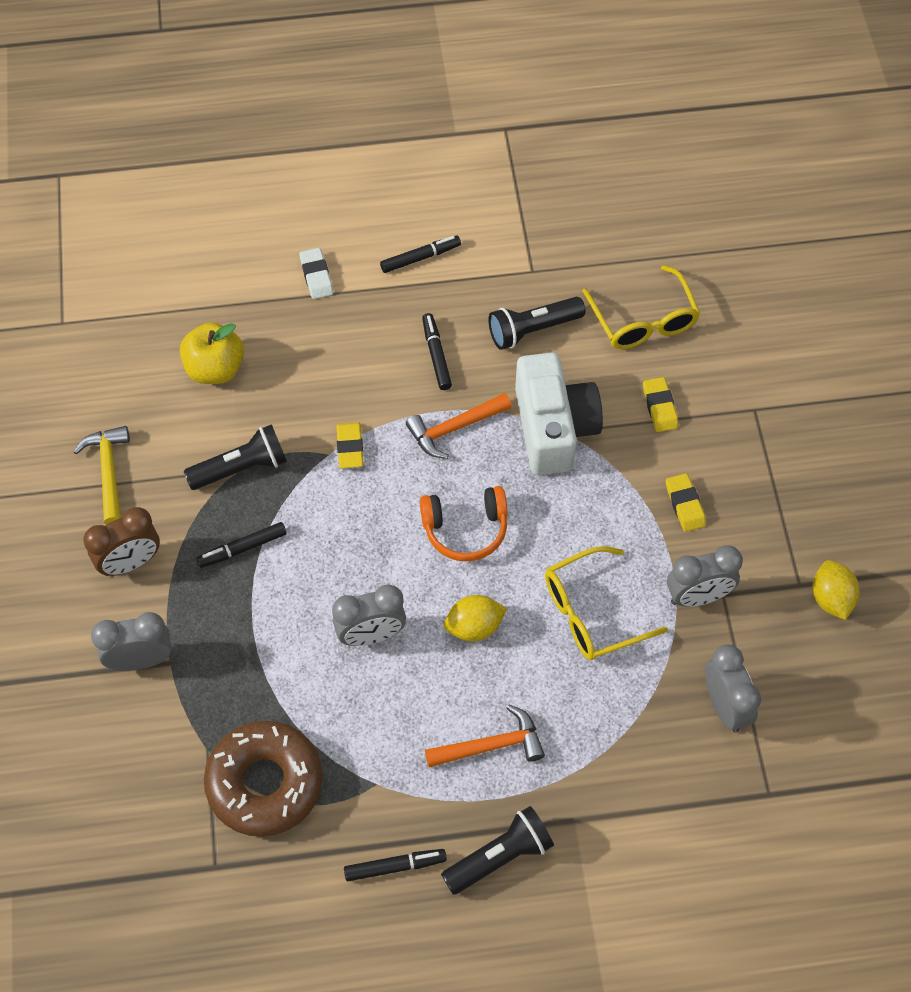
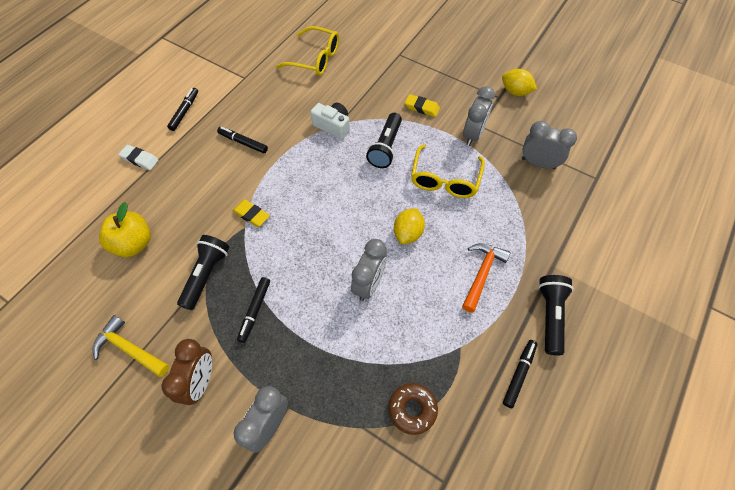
camera: 50 degrees left, 0 degrees up
brown donut [204,721,323,837] -> brown donut [389,383,438,435], size x0.55
orange hammer [406,393,512,459] -> none
orange headphones [420,486,508,561] -> none
black flashlight [488,297,586,350] -> black flashlight moved to [366,113,402,168]
white camera [515,352,603,475] -> white camera [311,103,350,139], size x0.57
yellow eraser [643,377,678,432] -> none

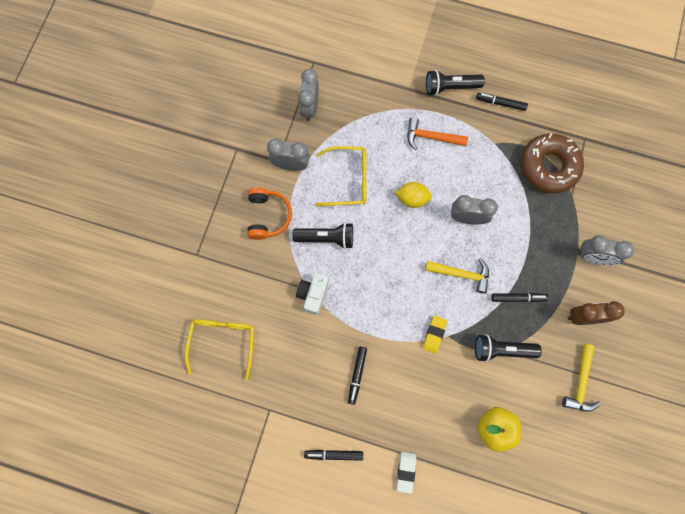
camera: 105 degrees left, 15 degrees up
brown donut [389,383,438,435] -> brown donut [520,133,584,193], size x1.80
yellow eraser [405,94,440,117] -> orange headphones [247,188,292,240]
yellow lemon [502,69,537,96] -> none
none -> yellow hammer [425,258,489,294]

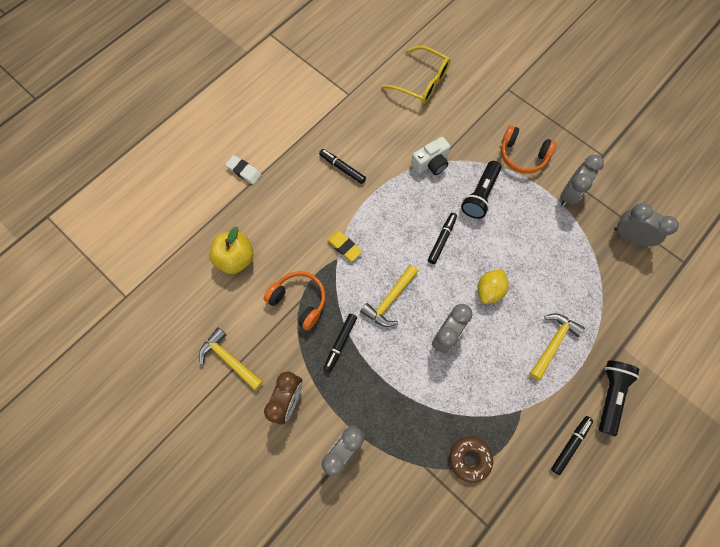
camera: 115 degrees right, 5 degrees down
white camera [296,273,329,315] -> white camera turned 105 degrees clockwise [411,137,451,175]
black marker [304,450,363,461] -> black marker moved to [428,213,457,264]
yellow glasses [316,146,367,206] -> none
orange hammer [407,117,468,150] -> yellow hammer [530,313,585,380]
black flashlight [475,334,542,362] -> orange headphones [264,271,326,330]
brown donut [520,133,584,193] -> brown donut [449,436,493,483], size x0.55

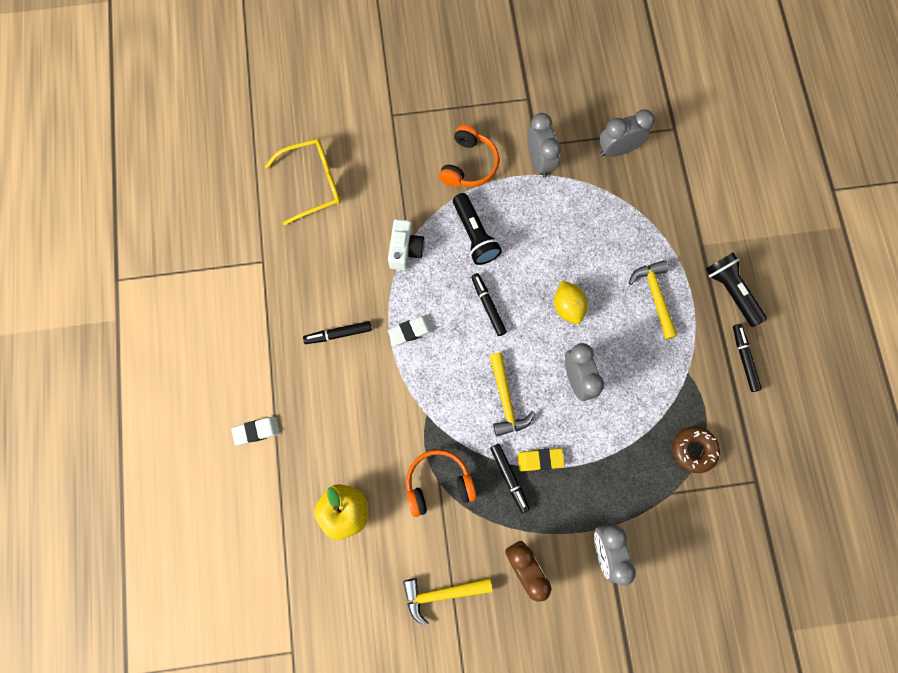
camera: 50 degrees left, 5 degrees up
yellow eraser [327,231,362,262] -> yellow eraser moved to [517,448,565,471]
orange headphones [501,125,557,174] -> orange headphones turned 45 degrees counterclockwise [439,125,499,187]
none -> white eraser [388,316,433,346]

